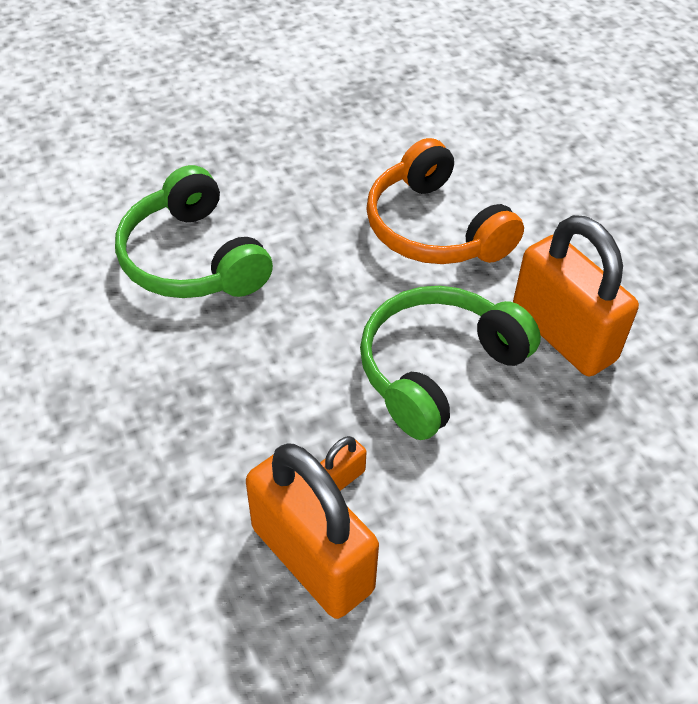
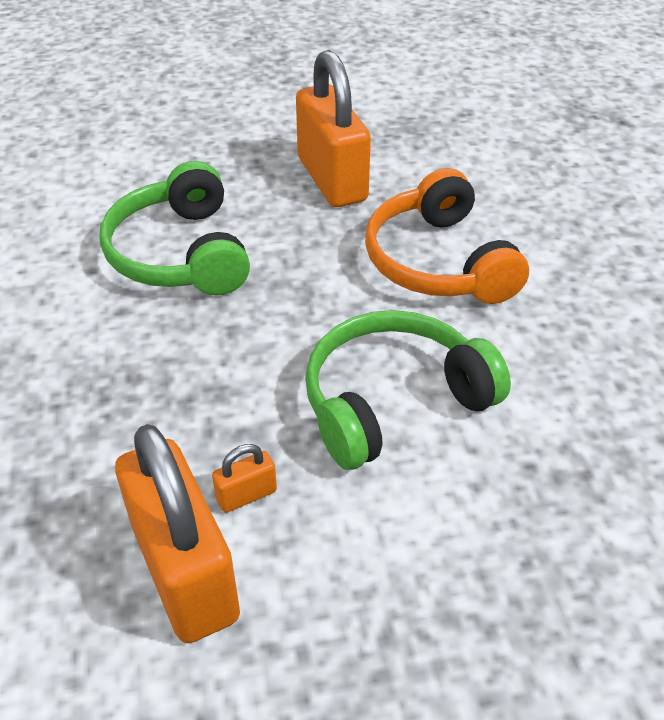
camera: 15 degrees right, 5 degrees down
orange padlock [513,215,639,377] -> orange padlock moved to [296,50,371,207]

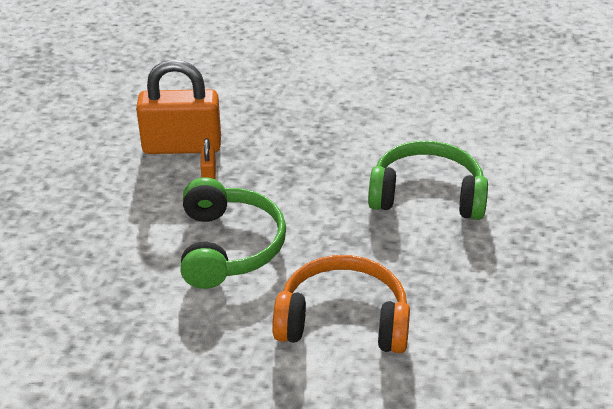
camera: 115 degrees right, 5 degrees down
orange padlock [296,50,371,207] -> none

